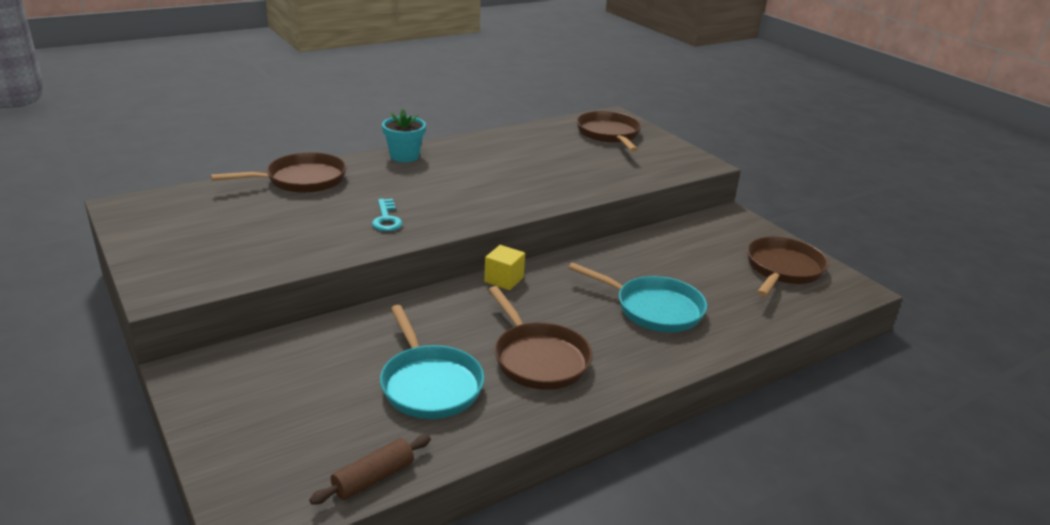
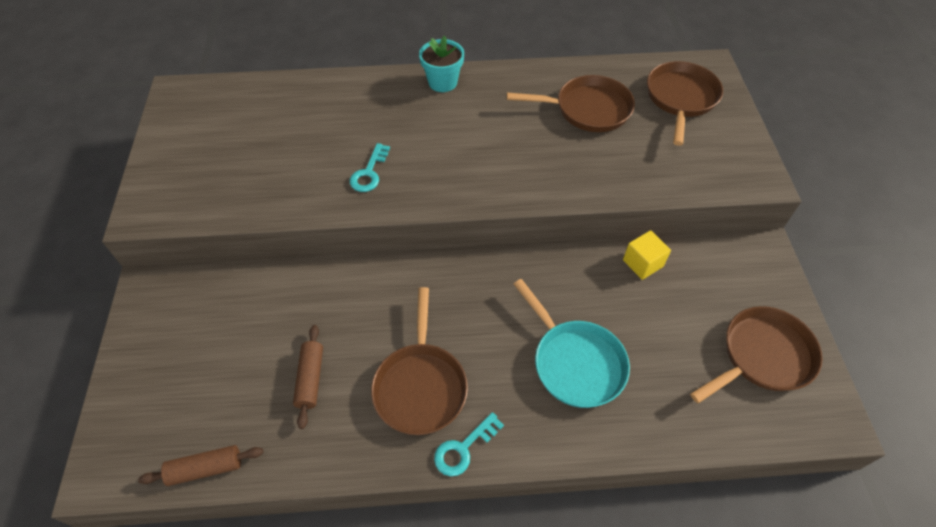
camera: 30 degrees right, 25 degrees up
brown pan [211,152,346,193] -> brown pan moved to [507,75,635,132]
turquoise pan [380,305,484,419] -> brown rolling pin [293,325,323,429]
yellow cube [484,245,525,290] -> yellow cube moved to [623,230,671,280]
none -> turquoise key [434,412,504,476]

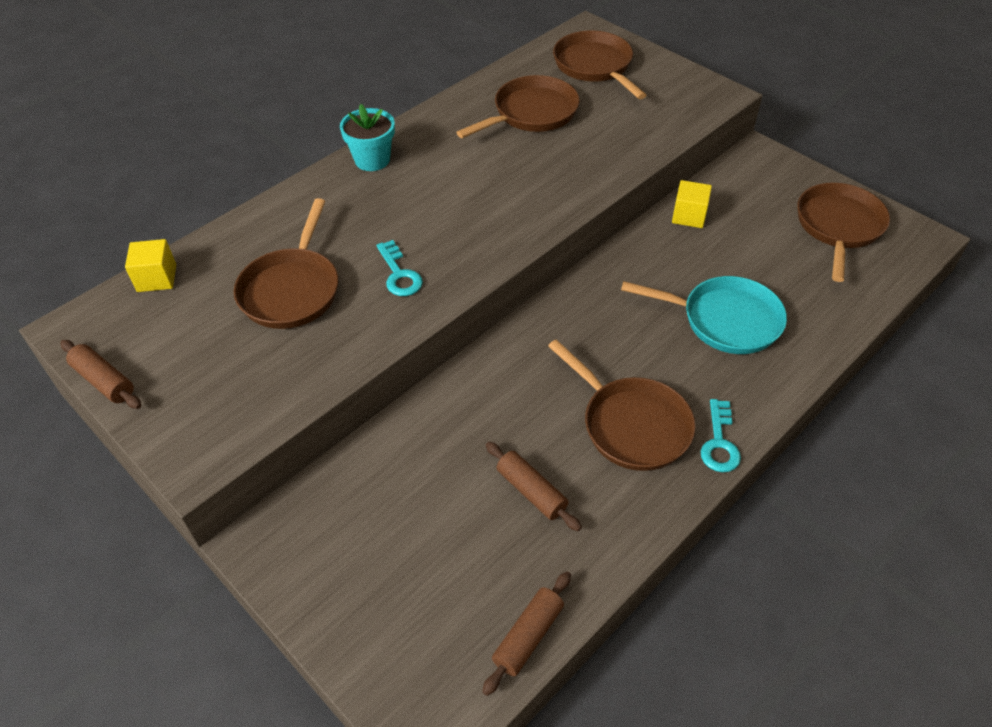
camera: 40 degrees left, 5 degrees down
none -> brown rolling pin [60,340,141,409]
none -> yellow cube [125,239,176,292]
none -> brown pan [234,198,338,329]

